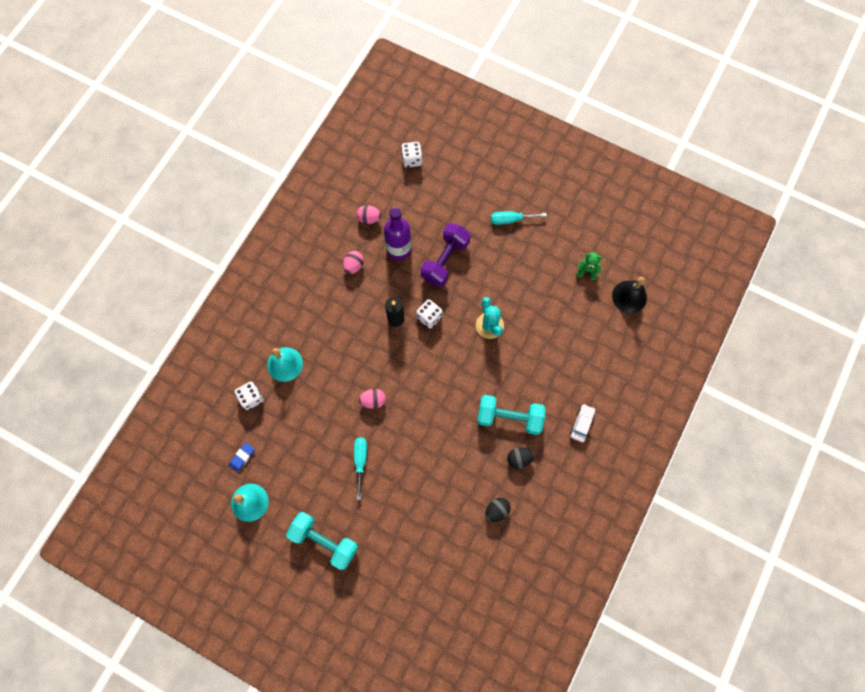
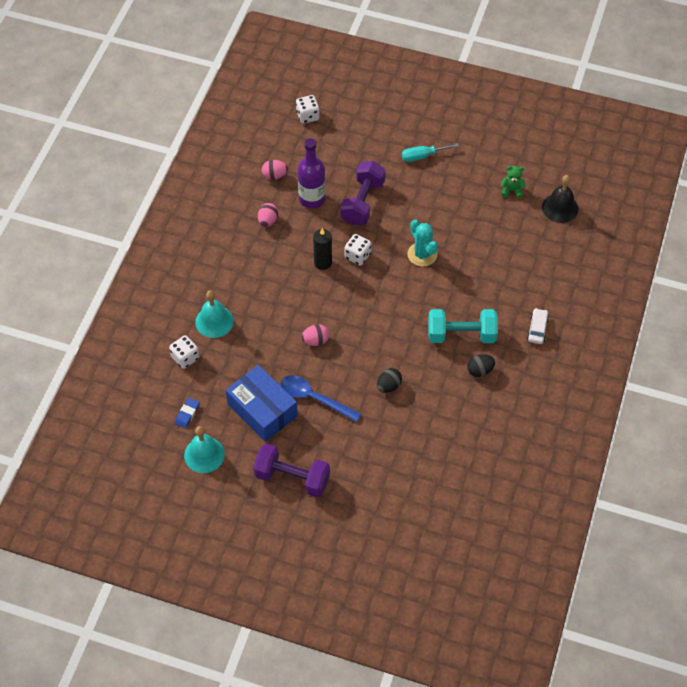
camera: 10 degrees left, 15 degrees down
turquoise dumbbell [286,512,358,570] -> purple dumbbell [253,443,330,497]
turquoise screwdriver [354,438,367,500] -> blue spoon [281,375,361,422]
black egg [485,498,510,522] -> black egg moved to [377,368,402,393]
none -> blue box [226,365,298,442]

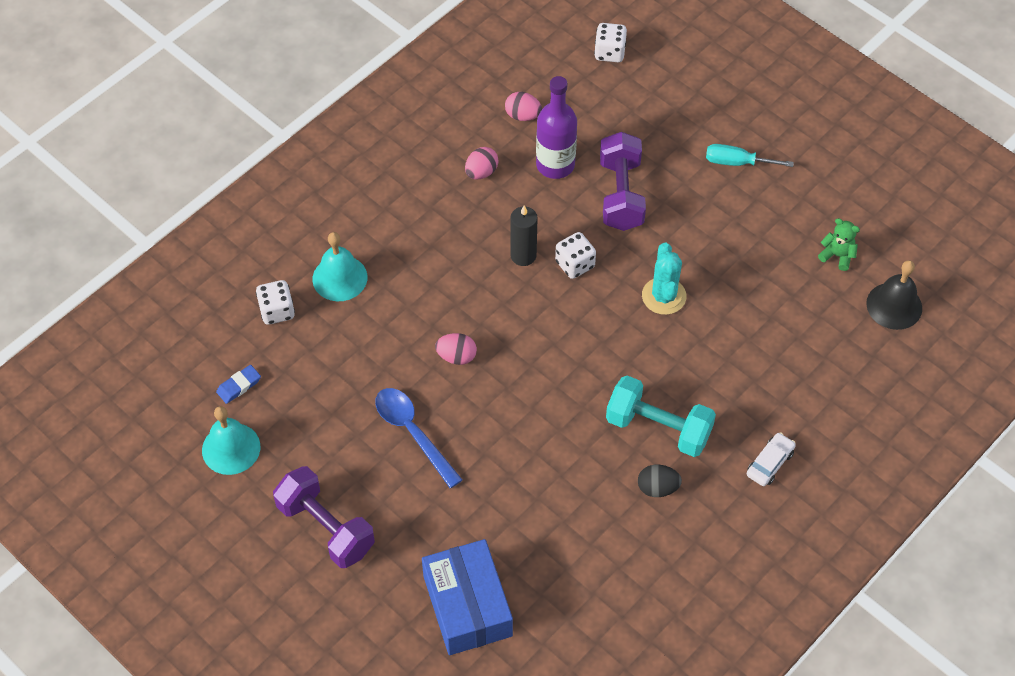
camera: 25 degrees right, 0 degrees up
blue box [226,365,298,442] -> blue box moved to [422,539,513,655]
purple dumbbell [341,161,386,225] -> purple dumbbell turned 45 degrees counterclockwise [600,132,646,231]
black egg [377,368,402,393] -> none

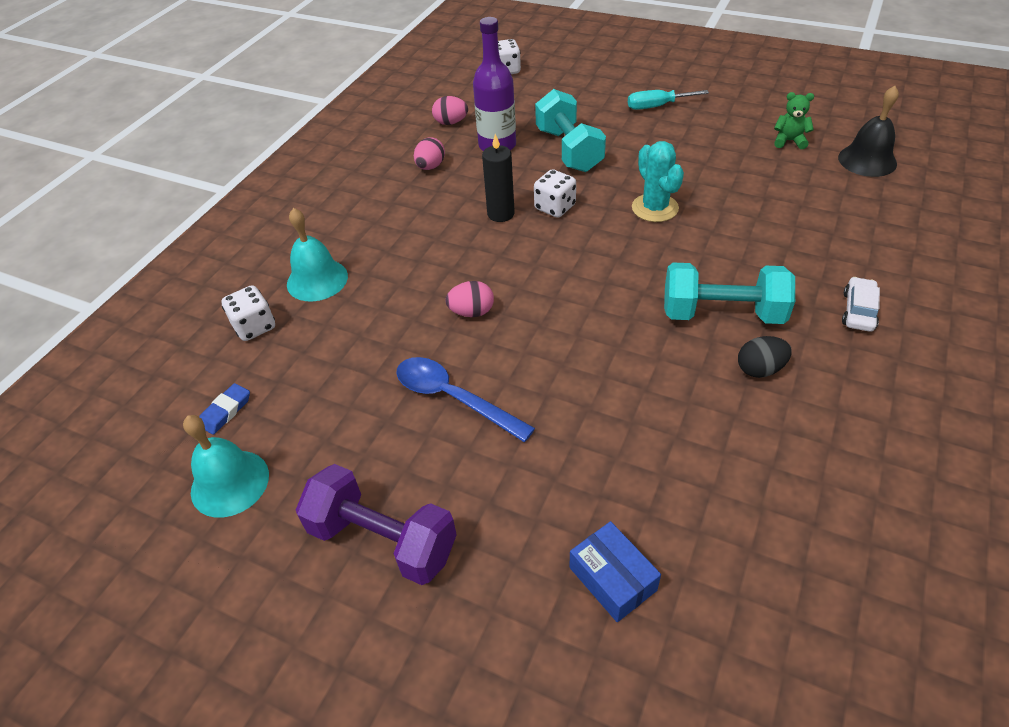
camera: 15 degrees left, 10 degrees down
blue box [422,539,513,655] -> blue box [569,521,661,622], size x0.56
purple dumbbell [600,132,646,231] -> turquoise dumbbell [535,89,606,172]

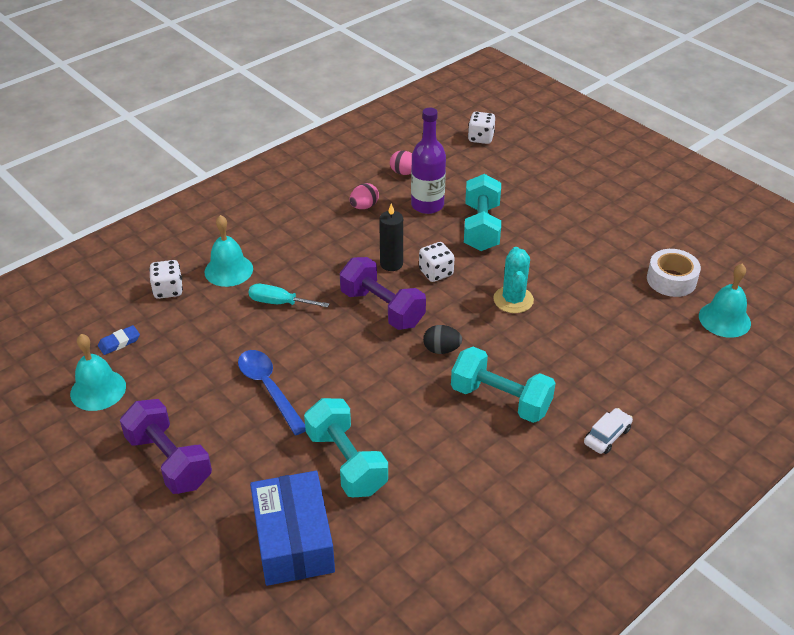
camera: 20 degrees right, 5 degrees down
pink egg [445,281,494,317] -> none
blue box [569,521,661,622] -> blue box [250,471,335,586], size x1.78
turquoise screwdriver [628,90,709,110] -> turquoise screwdriver moved to [249,284,329,308]
black egg [738,336,792,378] -> black egg moved to [423,325,462,354]
green teddy bear [774,92,814,149] -> white tape [647,249,701,297]
black bell [838,86,899,177] -> turquoise bell [699,264,751,338]
none -> turquoise dumbbell [304,398,388,497]
none -> purple dumbbell [340,257,426,330]

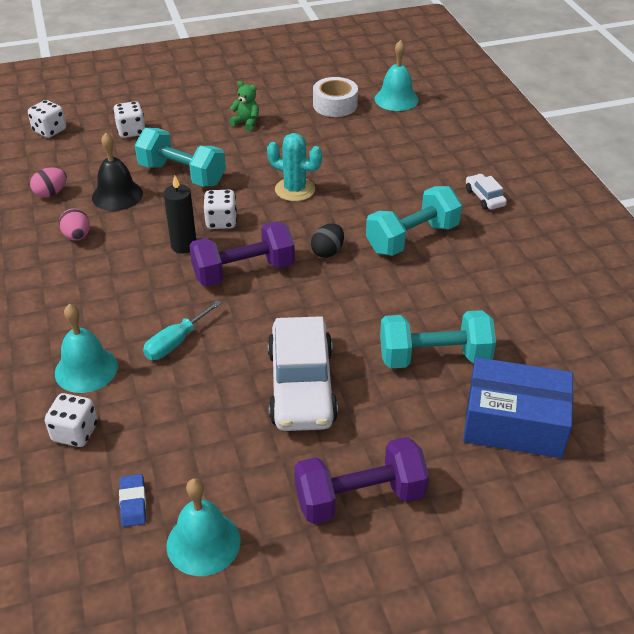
camera: 65 degrees left, 0 degrees up
blue spoon [238,350,306,435] -> white car [268,316,338,431]
purple bottle [411,108,446,214] -> black bell [92,133,143,211]
none -> white dice [113,101,146,138]
none -> green teddy bear [229,81,259,131]

